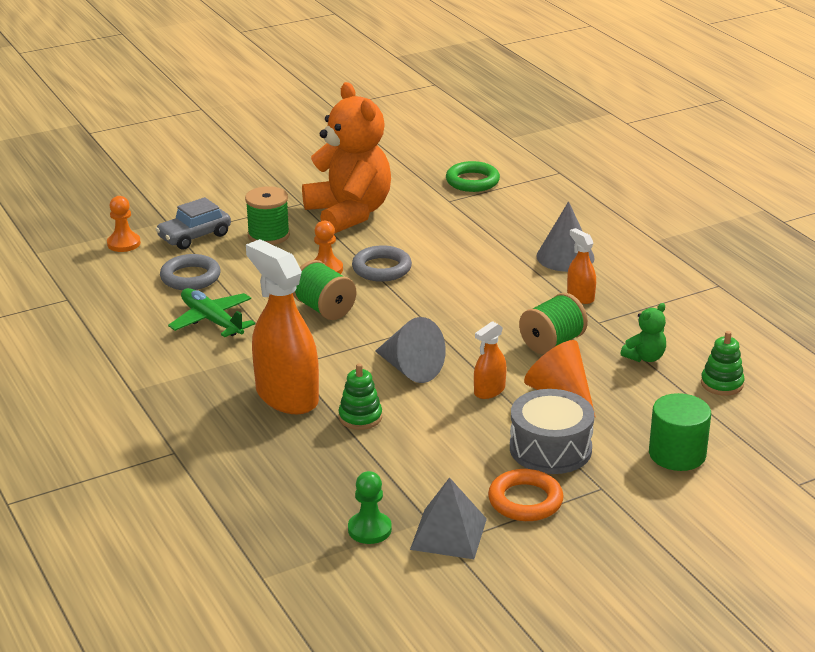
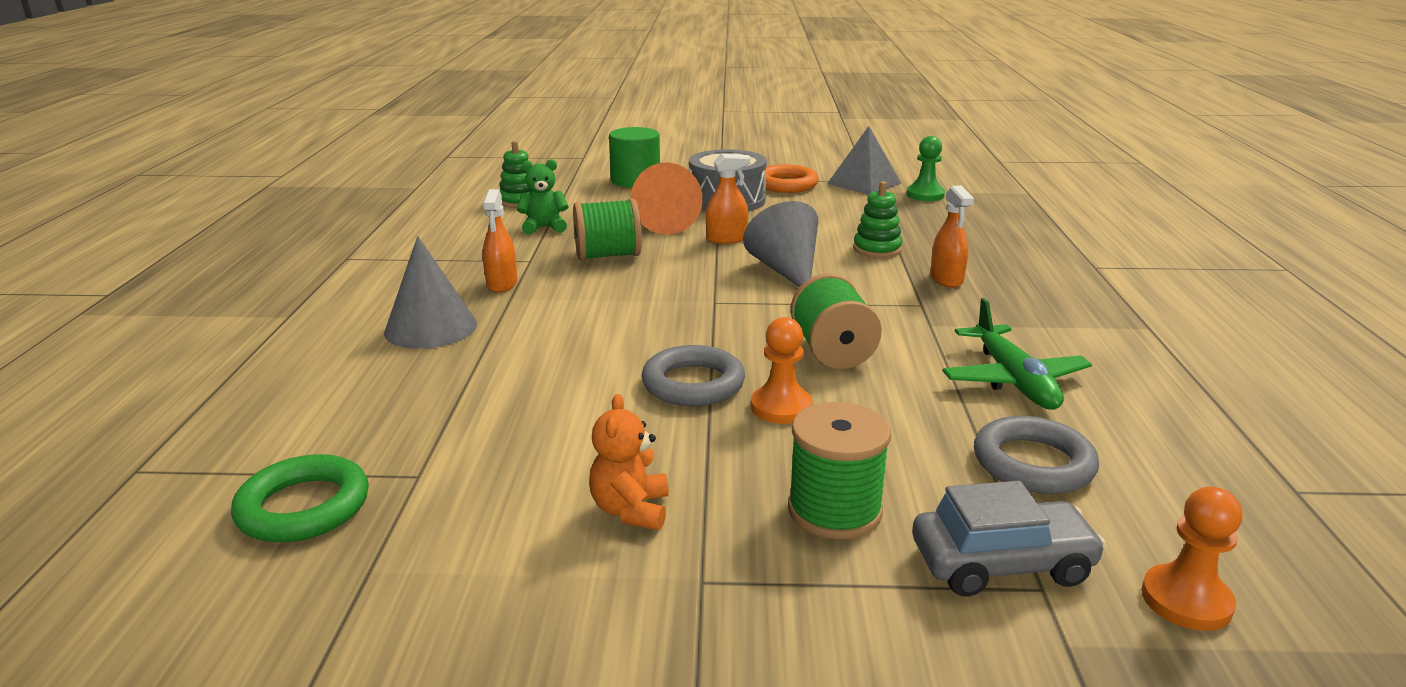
camera: 150 degrees left, 5 degrees down
orange spray bottle [246,239,319,414] -> orange spray bottle [930,185,974,288], size x0.48
orange teddy bear [302,82,391,234] -> orange teddy bear [589,394,669,530], size x0.41

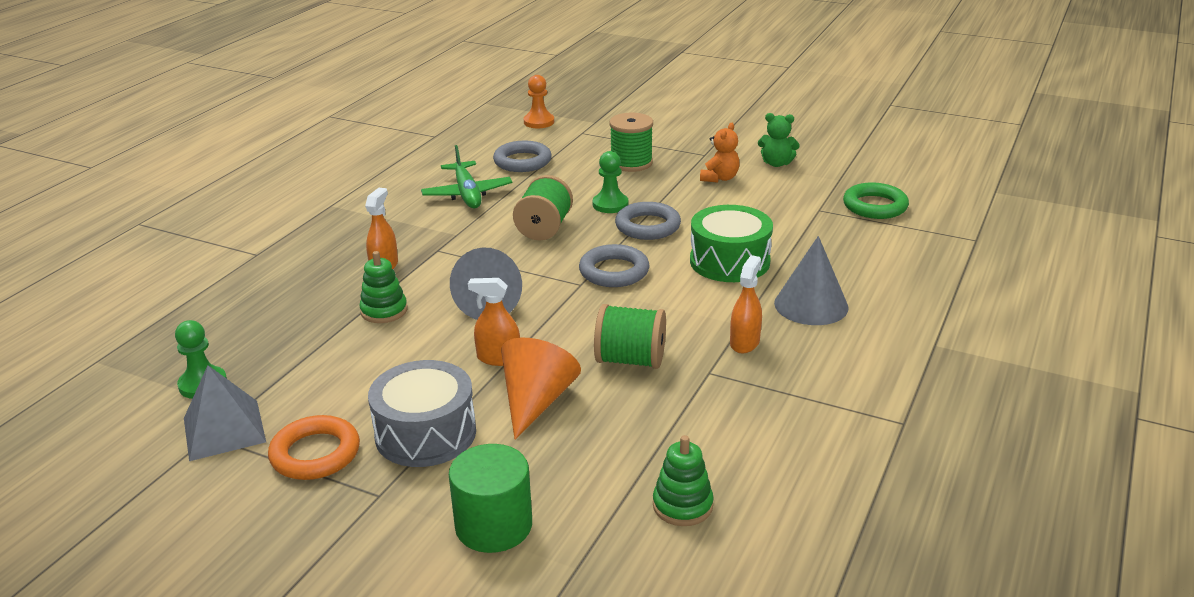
camera: 155 degrees left, 5 degrees up
green teddy bear [517,159,569,235] -> green teddy bear moved to [758,113,800,167]
orange pawn [751,317,812,424] -> green pawn [593,151,628,213]
grey car [912,481,1106,597] -> none
green plane [942,298,1092,410] -> green plane turned 150 degrees clockwise [421,145,513,208]
none -> grey ring [579,244,649,287]
none -> green drum [690,205,773,282]

